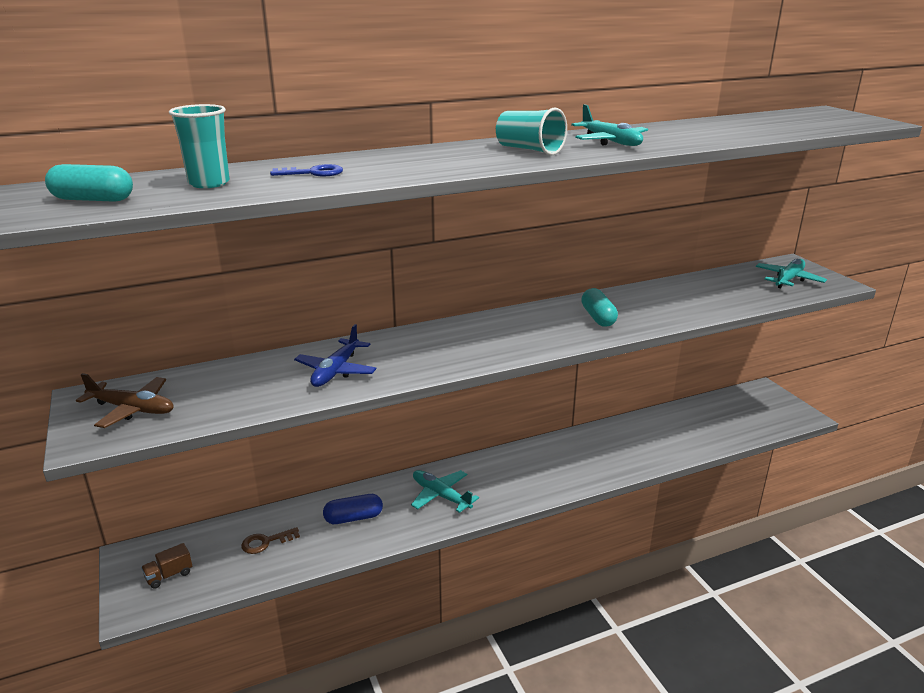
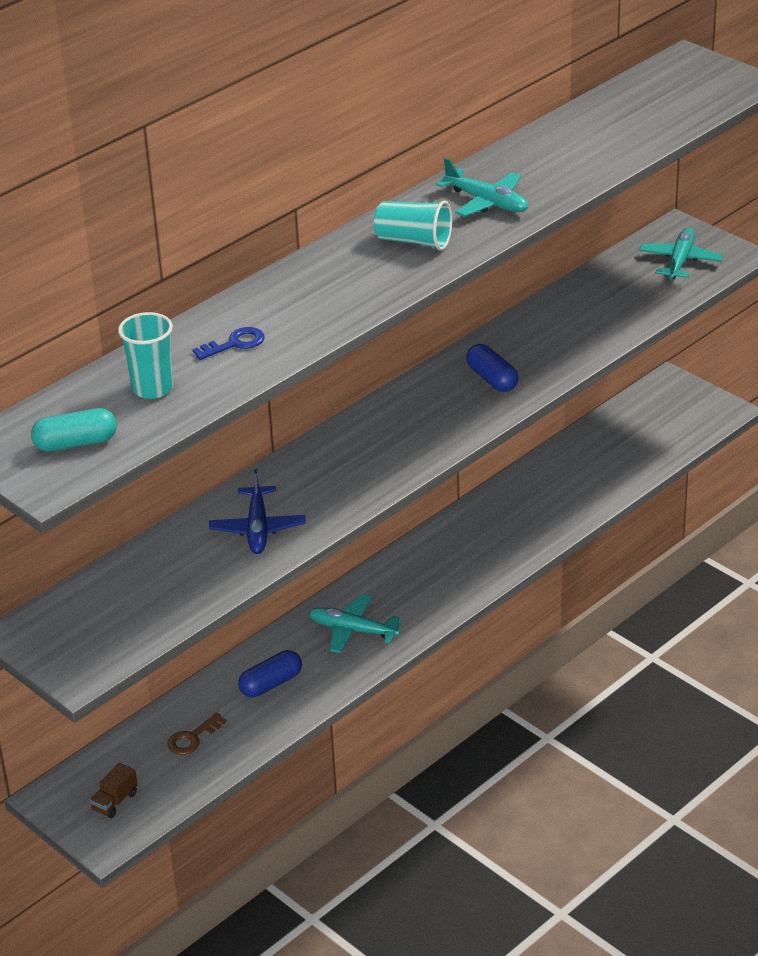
camera: 20 degrees left, 10 degrees up
brown plane [76,373,174,428] -> none
turquoise capsule [581,288,618,327] -> blue capsule [466,344,518,392]

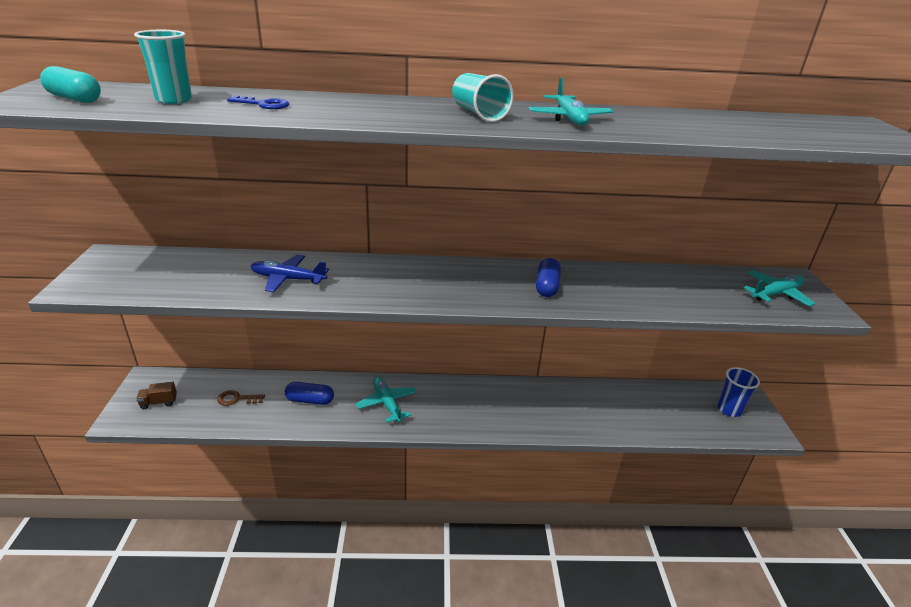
camera: 40 degrees right, 5 degrees down
blue plane [209,469,306,554] -> blue plane turned 60 degrees clockwise [250,255,329,292]
none -> blue cup [717,367,760,417]

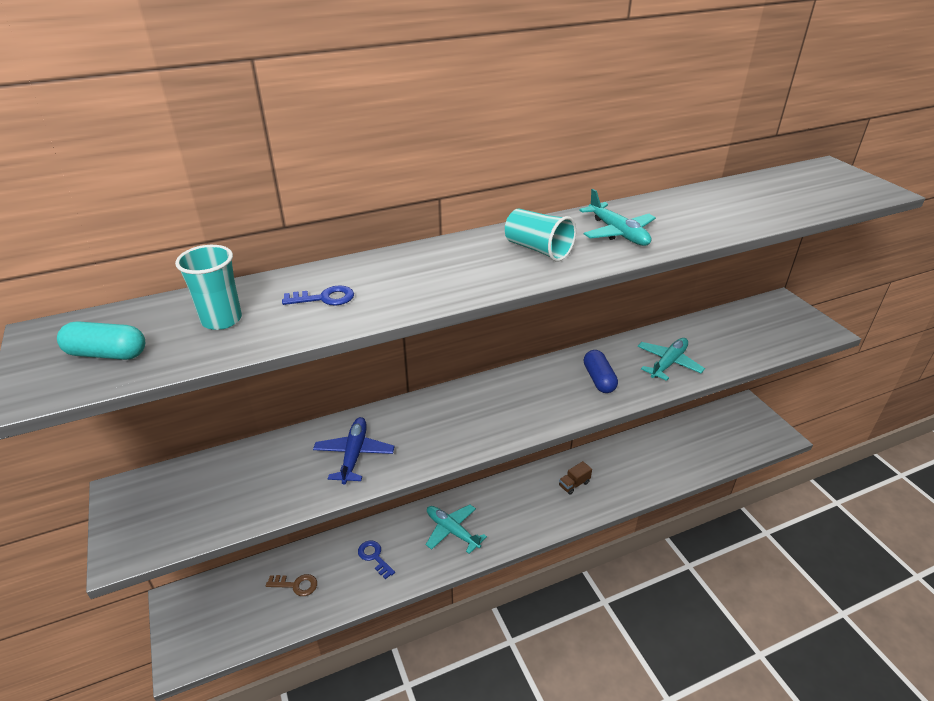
camera: 20 degrees left, 5 degrees up
brown truck [136,382,177,409] -> brown truck moved to [559,461,592,495]
brown key [217,390,265,406] -> brown key turned 150 degrees counterclockwise [266,574,317,596]
blue plane [250,255,329,292] -> blue plane turned 105 degrees clockwise [313,417,395,485]
blue capsule [285,382,334,405] -> blue key [358,540,395,579]
blue cup [717,367,760,417] -> none
turquoise plane [744,270,816,307] -> turquoise plane moved to [637,338,705,381]

